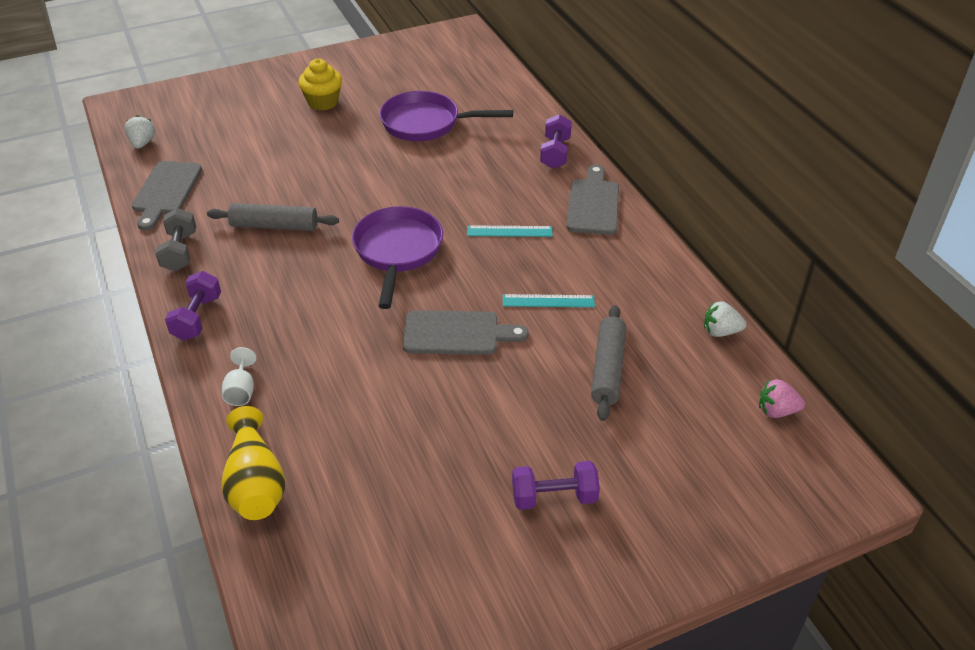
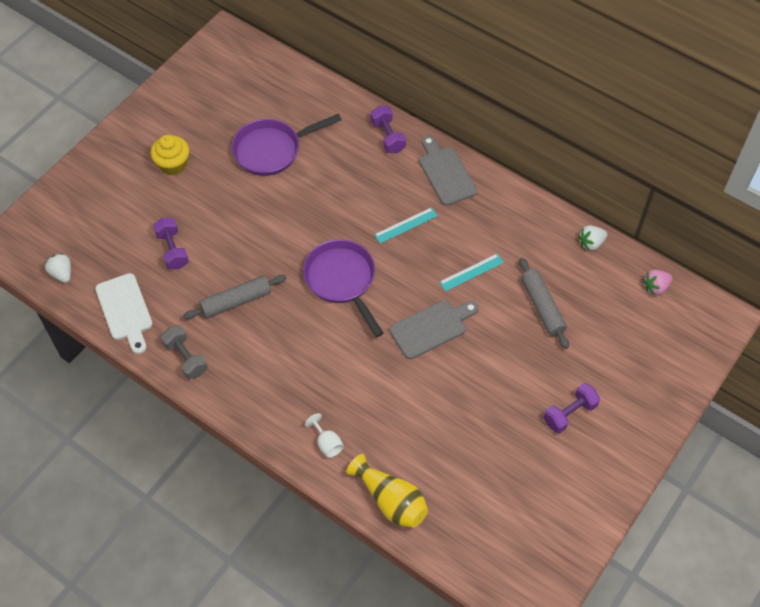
camera: 30 degrees left, 15 degrees up
grey cutting board [132,161,202,230] -> white cutting board [95,273,152,354]
purple dumbbell [165,271,221,340] -> purple dumbbell moved to [153,218,189,269]

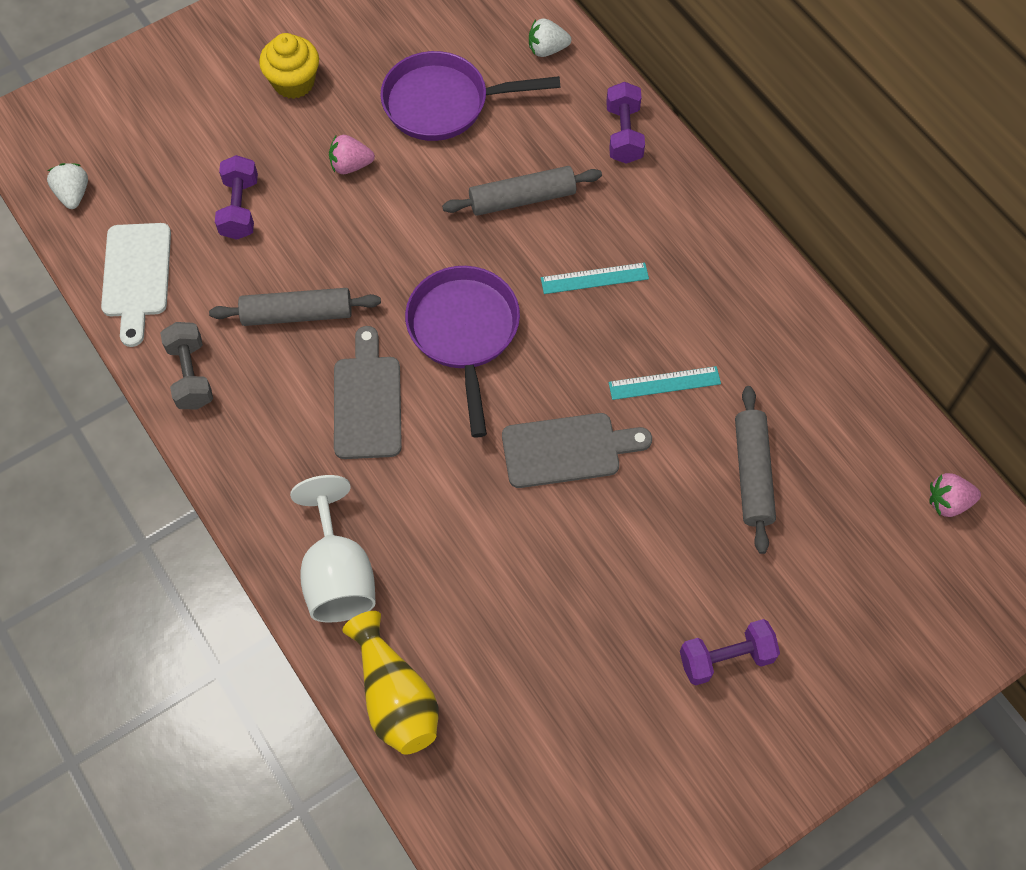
camera: 20 degrees right, 5 degrees up
white goblet [305,413,344,458] -> white goblet [290,475,376,623], size x1.98
grey cutting board [419,135,477,206] -> grey cutting board moved to [334,326,402,459]
white strawberry [578,225,608,251] -> white strawberry moved to [529,18,571,57]
none -> pink strawberry [329,135,375,174]
none -> grey rolling pin [442,166,602,216]

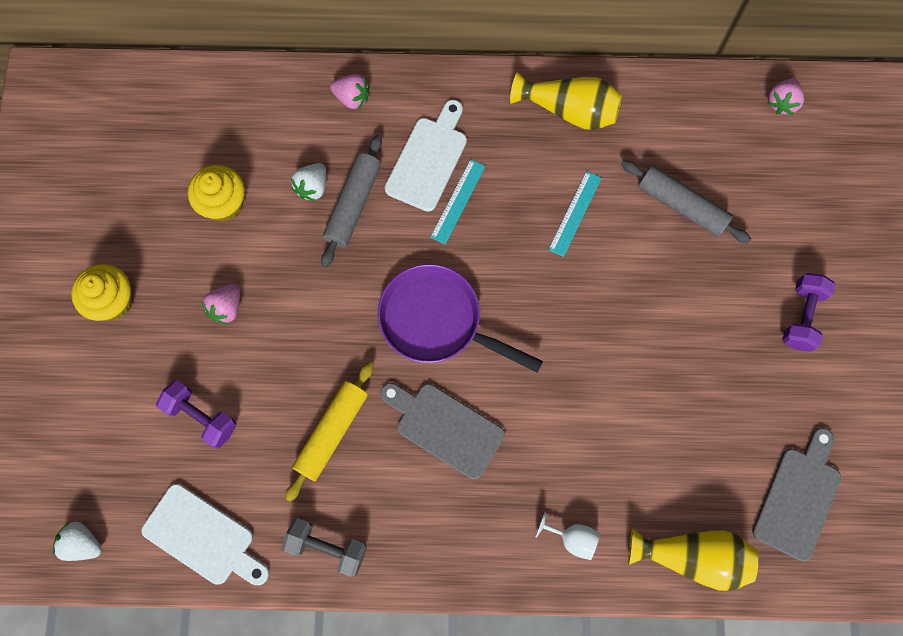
camera: 55 degrees left, 10 degrees up
grey rolling pin [209,288,381,326] -> yellow rolling pin [285,362,374,502]
white goblet [290,475,376,623] -> white goblet [536,512,600,560], size x0.51
purple pan [380,51,561,141] -> yellow cupcake [188,165,245,222]
grey cutting board [502,413,652,488] -> grey cutting board moved to [752,428,841,561]
white strawberry [529,18,571,57] -> white strawberry moved to [291,163,326,201]
purple dumbbell [606,82,645,164] -> pink strawberry [330,74,370,109]
none -> white cutting board [385,100,467,212]
none -> yellow vase [510,72,622,130]

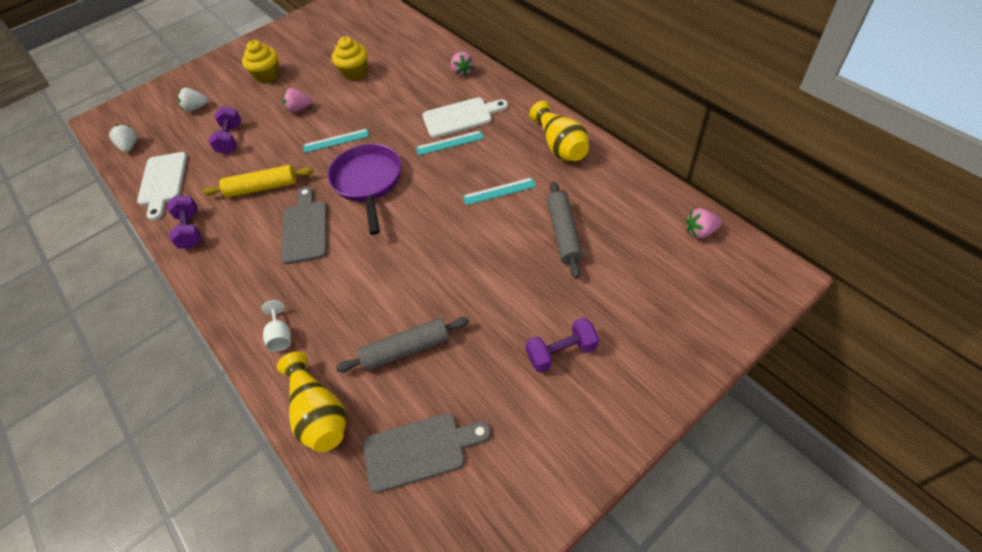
camera: 55 degrees right, 20 degrees down
grey dumbbell [282,518,367,577] -> purple dumbbell [167,195,202,249]
white strawberry [291,163,326,201] -> white strawberry moved to [178,88,208,112]
grey rolling pin [321,135,382,267] -> grey rolling pin moved to [336,317,469,372]
none -> turquoise ruler [303,129,369,153]

